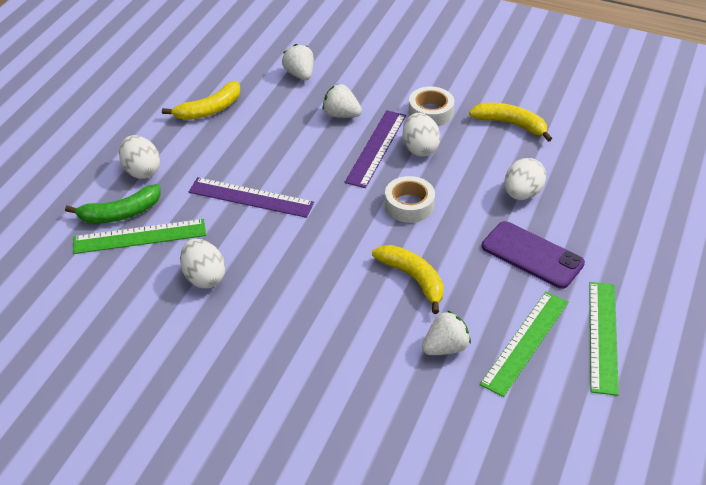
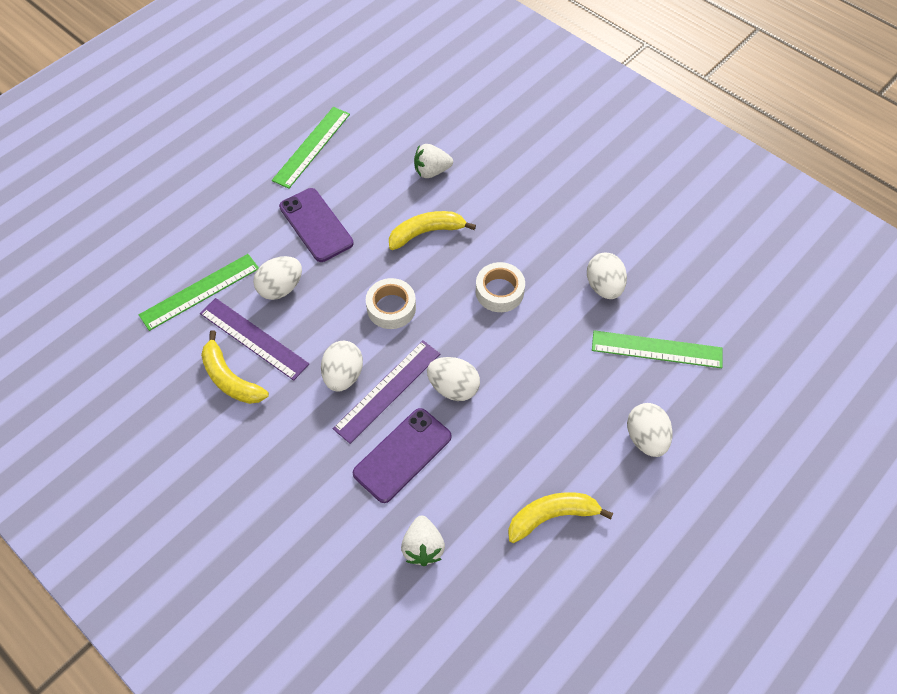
camera: 160 degrees left, 15 degrees up
green banana [65,184,161,223] -> none
purple ruler [189,177,314,218] -> purple ruler moved to [200,298,309,381]
white strawberry [322,84,362,118] -> purple phone [352,408,452,503]
yellow banana [372,245,444,314] -> yellow banana turned 90 degrees clockwise [389,211,476,250]
white tape [408,86,454,126] -> white tape moved to [476,262,525,312]
green ruler [480,292,568,397] -> green ruler moved to [139,254,259,331]
none -> white egg [427,357,480,401]

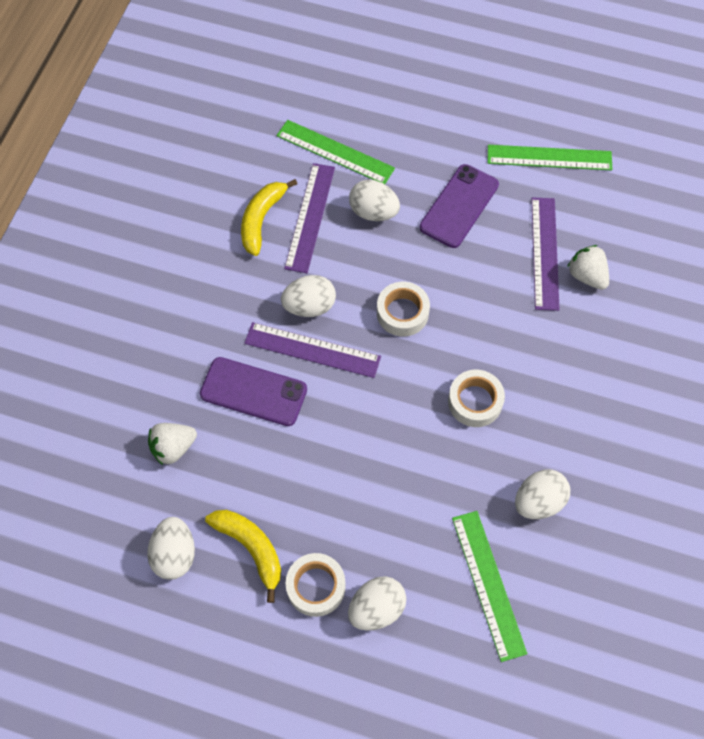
camera: 65 degrees right, 5 degrees up
yellow banana [389,211,476,250] -> none
white egg [427,357,480,401] -> white egg moved to [147,517,195,580]
none -> white tape [285,553,345,617]
none -> purple ruler [531,198,560,311]

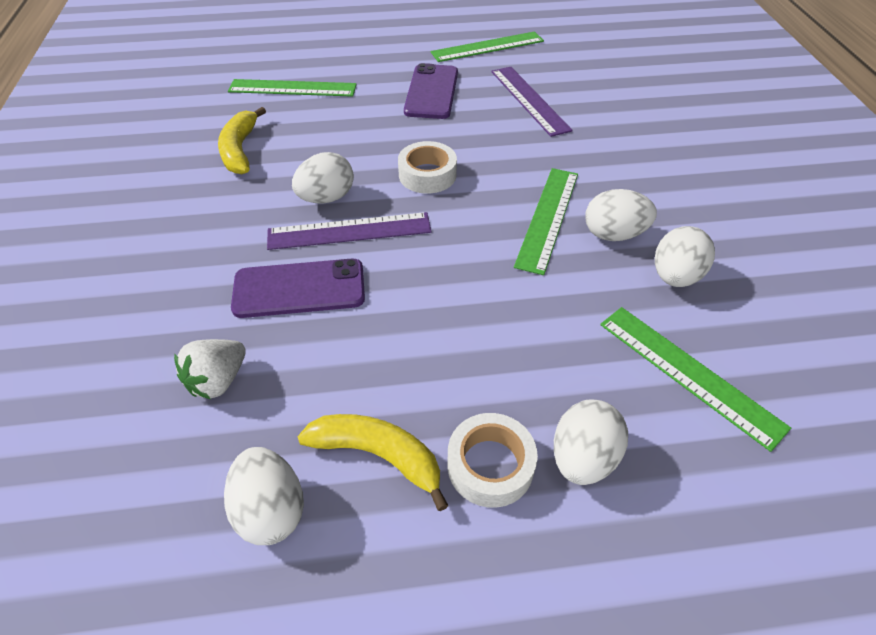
camera: 25 degrees left, 15 degrees down
purple ruler [284,163,335,273] -> none
white egg [349,180,400,221] -> white egg moved to [585,189,657,241]
white tape [448,370,505,427] -> green ruler [514,168,578,275]
white strawberry [567,245,609,290] -> none

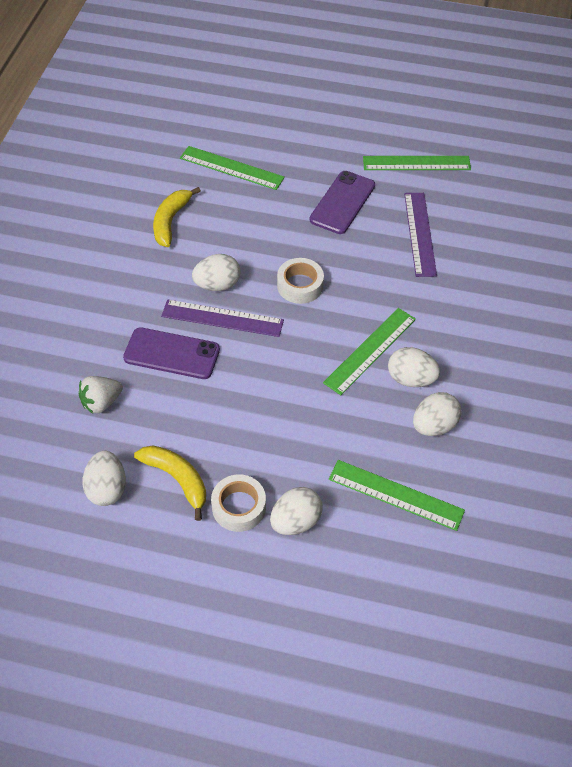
camera: 20 degrees right, 5 degrees up
green ruler [600,307,791,452] -> green ruler turned 45 degrees counterclockwise [329,460,465,531]

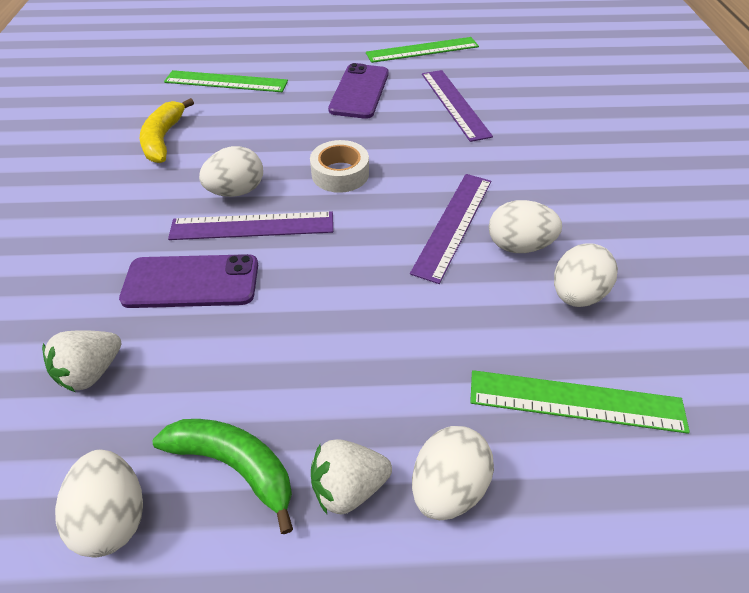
camera: 15 degrees left, 5 degrees down
yellow banana [134,445,206,521] -> green banana [152,419,293,534]
white tape [211,475,266,532] -> white strawberry [311,439,392,515]
green ruler [323,308,416,395] -> purple ruler [410,174,491,284]

